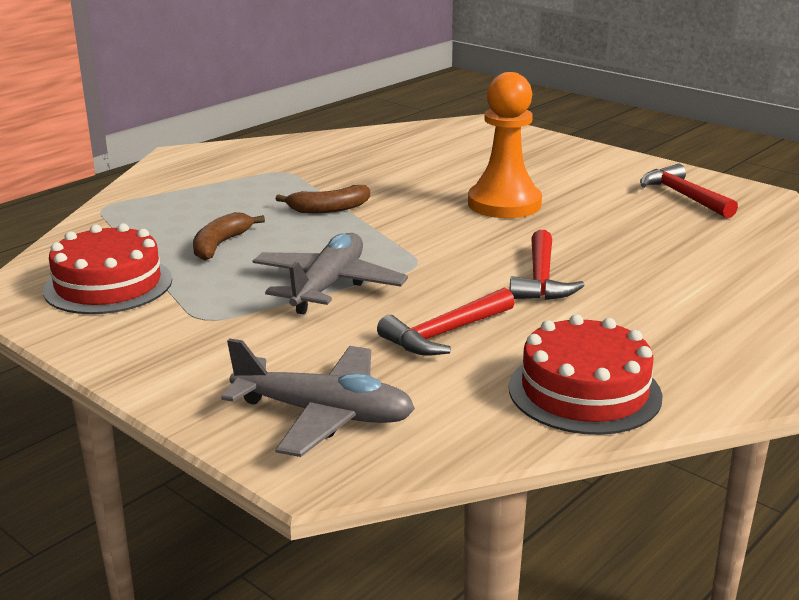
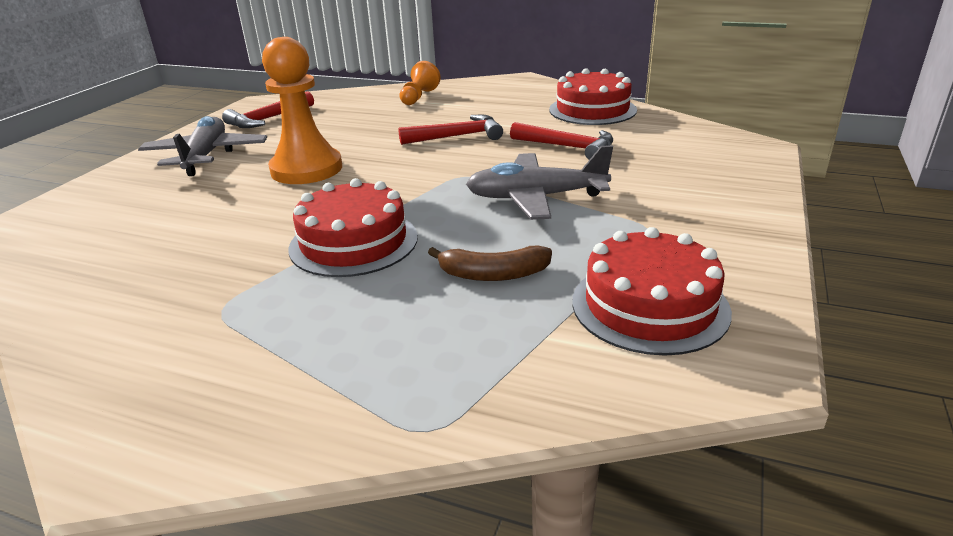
camera: 110 degrees left, 5 degrees up
grey plane [221,338,415,457] -> grey plane moved to [138,116,267,176]
brown banana [276,185,370,213] -> red cake [289,178,418,277]
none -> orange pawn [399,61,441,105]

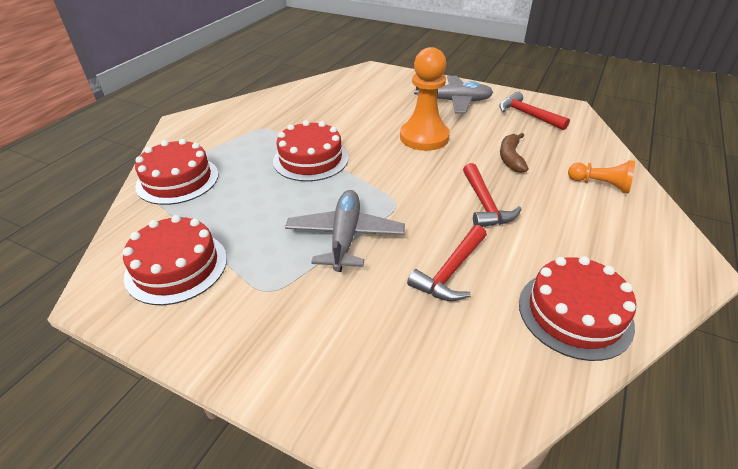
camera: 95 degrees right, 10 degrees up
brown banana [428,246,552,281] -> brown banana moved to [500,133,528,173]
none -> red cake [135,139,219,205]

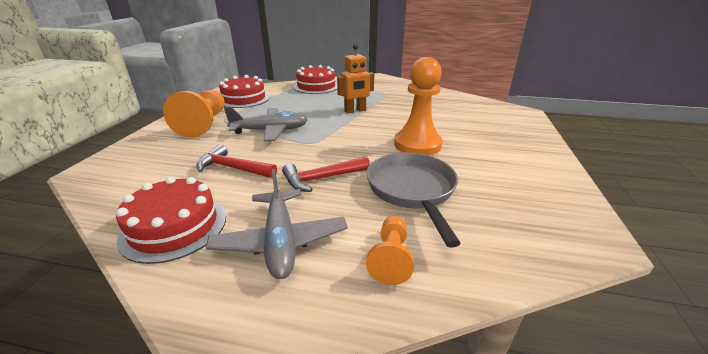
camera: 75 degrees right, 10 degrees down
red cake [273,120,349,182] -> orange robot [337,44,374,114]
grey plane [414,76,493,114] -> grey plane moved to [206,169,348,279]
red hammer [499,92,570,130] -> none
brown banana [500,133,528,173] -> grey pan [366,153,461,248]
none -> orange pawn [163,90,225,138]

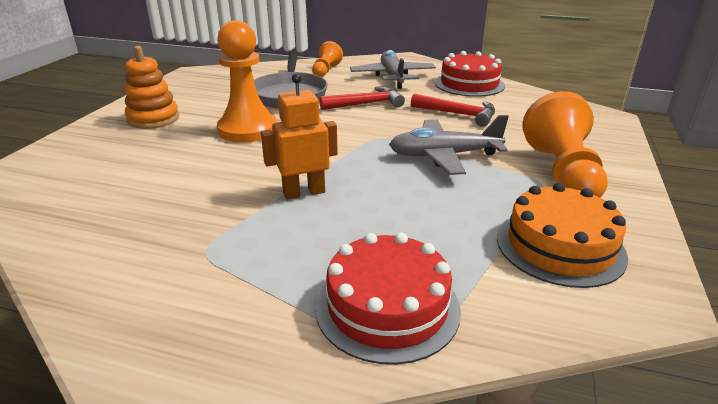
camera: 175 degrees left, 0 degrees up
red cake [219,75,270,108] -> orange cake [497,183,628,288]
none -> orange stacking toy [125,46,179,129]

